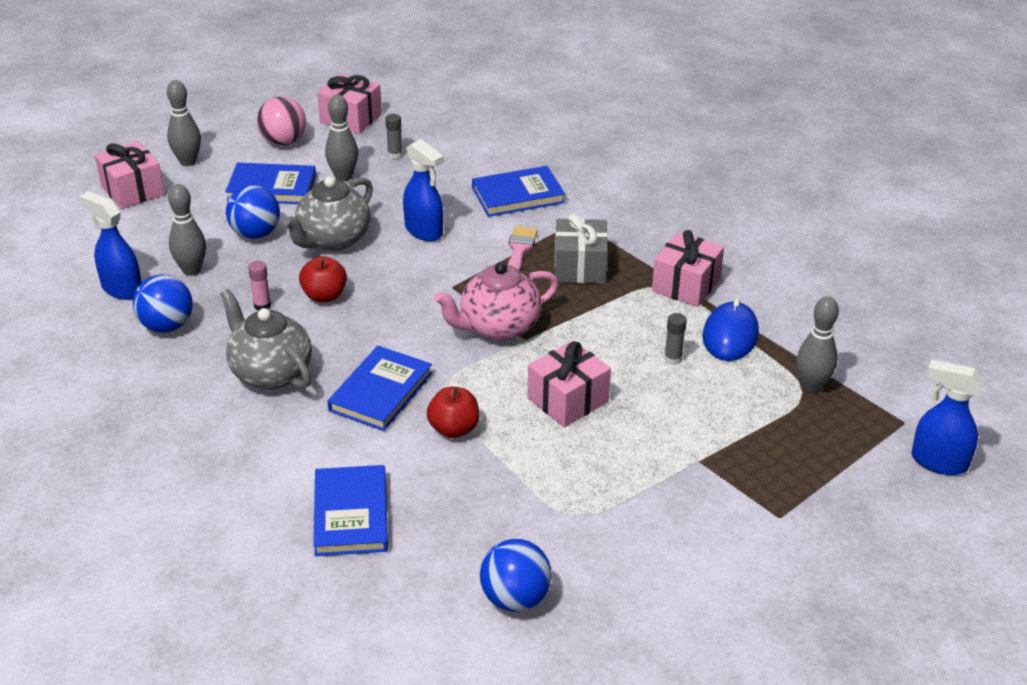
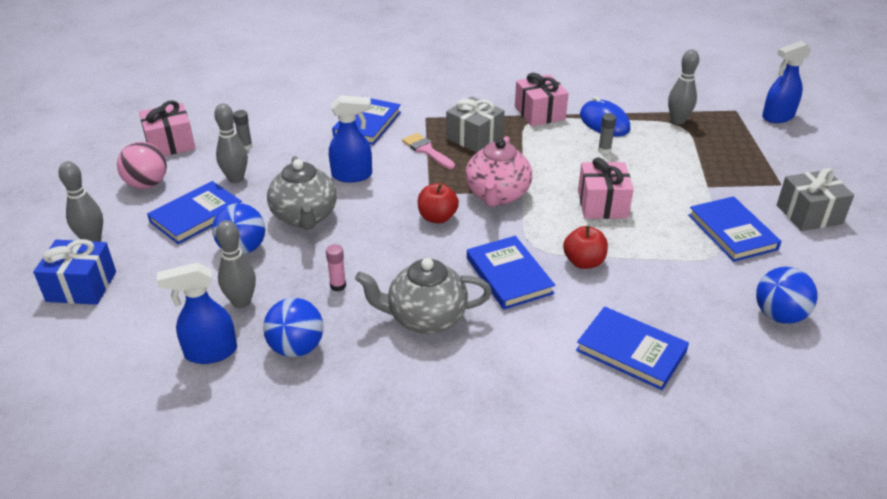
camera: 50 degrees left, 0 degrees up
pink gift [95,141,165,209] -> blue gift [33,239,116,305]
red apple [299,256,347,302] -> red apple moved to [418,183,459,224]
none -> blue book [688,196,782,262]
none -> grey gift [777,168,854,231]

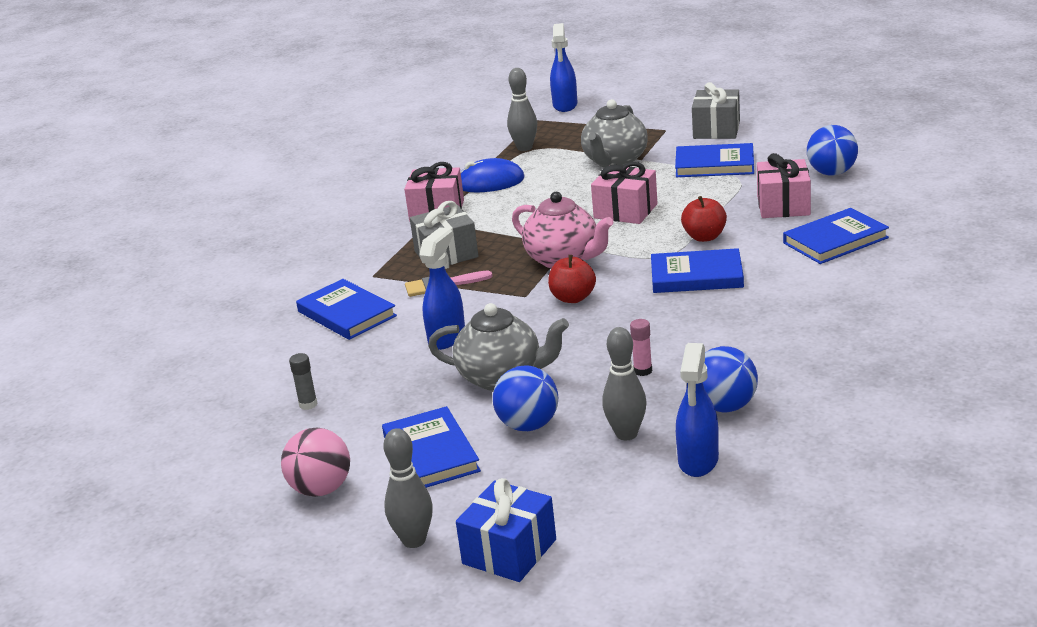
camera: 60 degrees left, 10 degrees down
pink gift [139,100,196,156] -> pink gift moved to [757,153,811,218]
grey bowling pin [214,103,248,183] -> none
grey teapot [355,258,492,334] -> grey teapot moved to [581,99,648,168]
grey glue stick [598,113,616,154] -> none

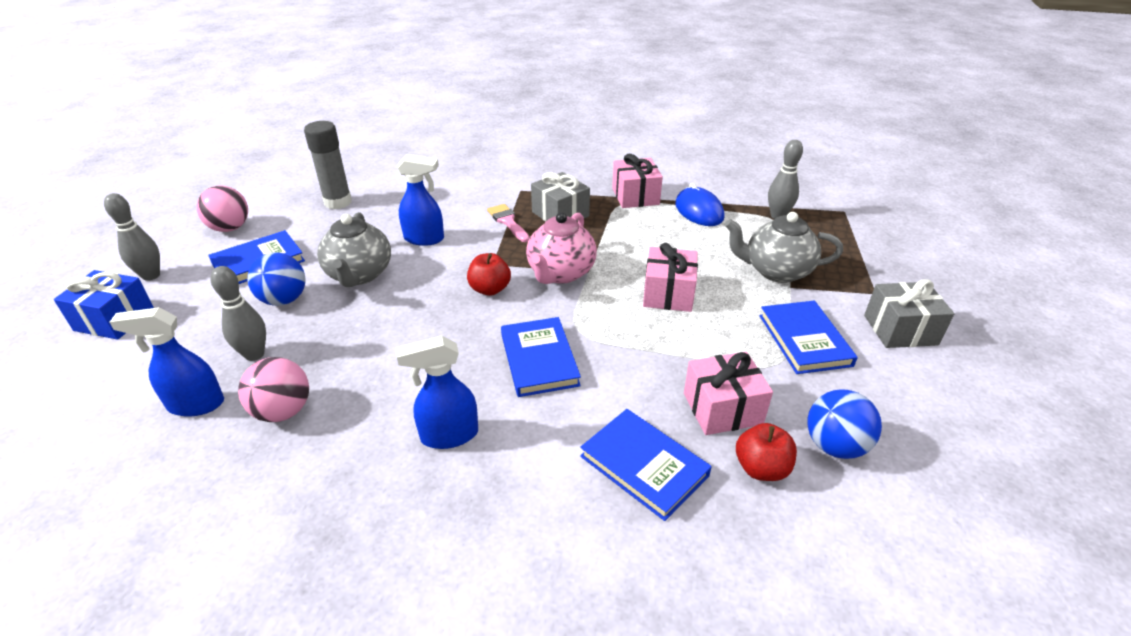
camera: 70 degrees right, 10 degrees up
grey glue stick [289,353,318,410] -> grey glue stick [304,121,352,209], size x2.12
blue book [296,279,397,340] -> none
blue spray bottle [550,23,577,112] -> blue spray bottle moved to [396,336,478,449]
pink glue stick [630,319,652,376] -> none
red apple [681,196,727,242] -> red apple moved to [736,423,797,481]
blue ball [703,346,758,412] -> pink ball [238,357,309,422]

